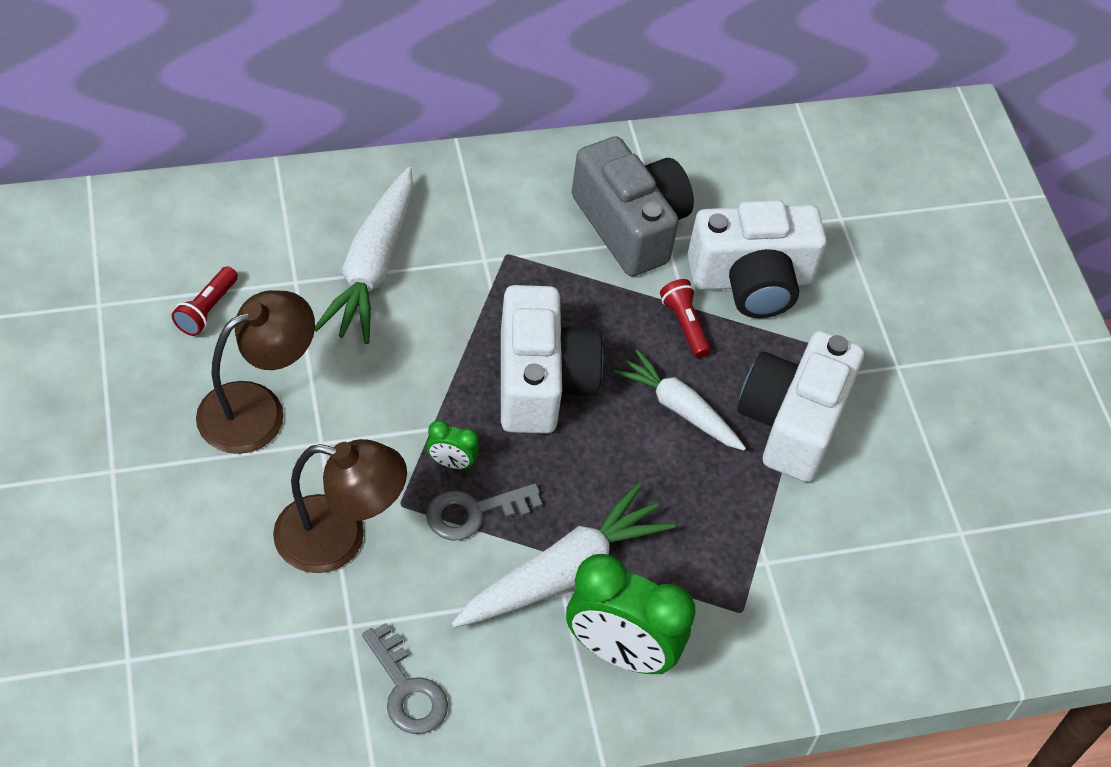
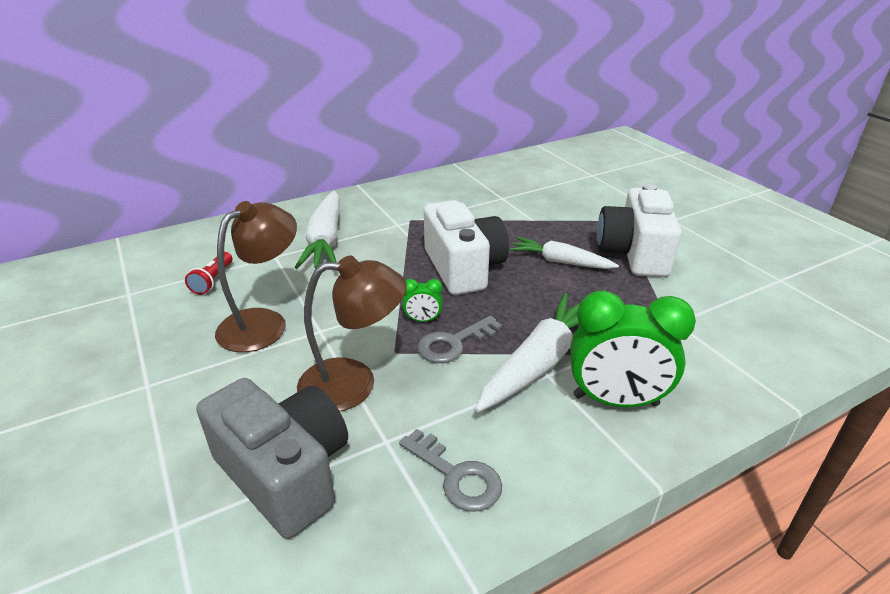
camera: 10 degrees left, 20 degrees down
grey camera [572,136,694,276] -> grey camera moved to [197,378,348,539]
red flashlight [660,279,711,358] -> none
white camera [688,200,827,318] -> none

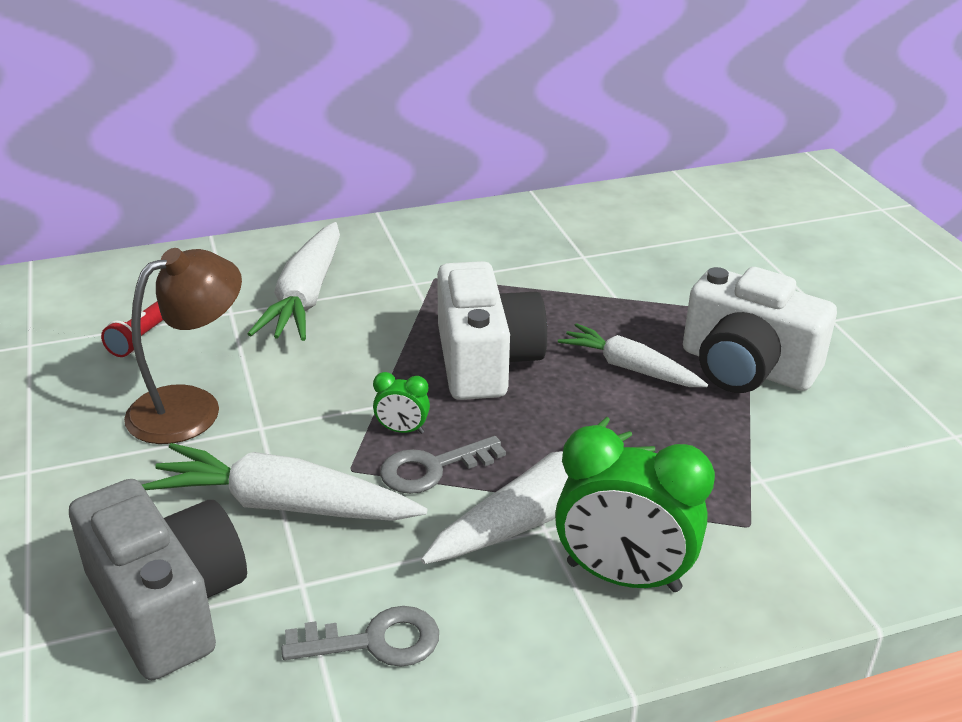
camera: 10 degrees right, 0 degrees up
brown lamp [297,255,407,411] -> white carrot [142,443,427,521]
grey key [399,429,502,512] -> grey key turned 60 degrees counterclockwise [281,606,439,667]
white camera [597,184,682,277] -> white camera turned 75 degrees counterclockwise [683,267,837,393]

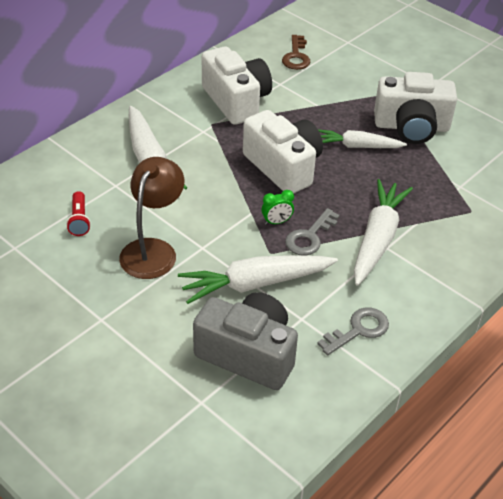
camera: 30 degrees left, 10 degrees up
green clock [555,425,715,592] -> none
none -> white camera [202,46,272,125]
none -> brown key [282,35,310,70]

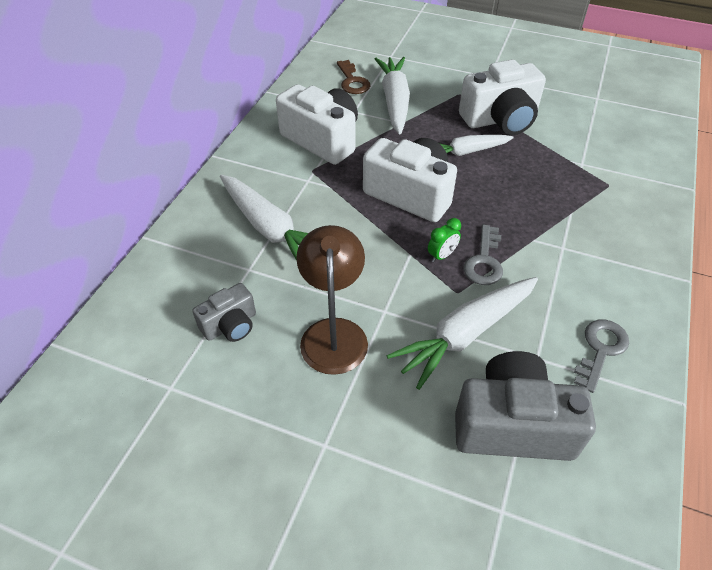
camera: 20 degrees left, 5 degrees up
red flashlight [66,191,91,236] -> grey camera [192,283,256,342]
white carrot [354,179,413,286] -> white carrot moved to [375,57,410,135]

